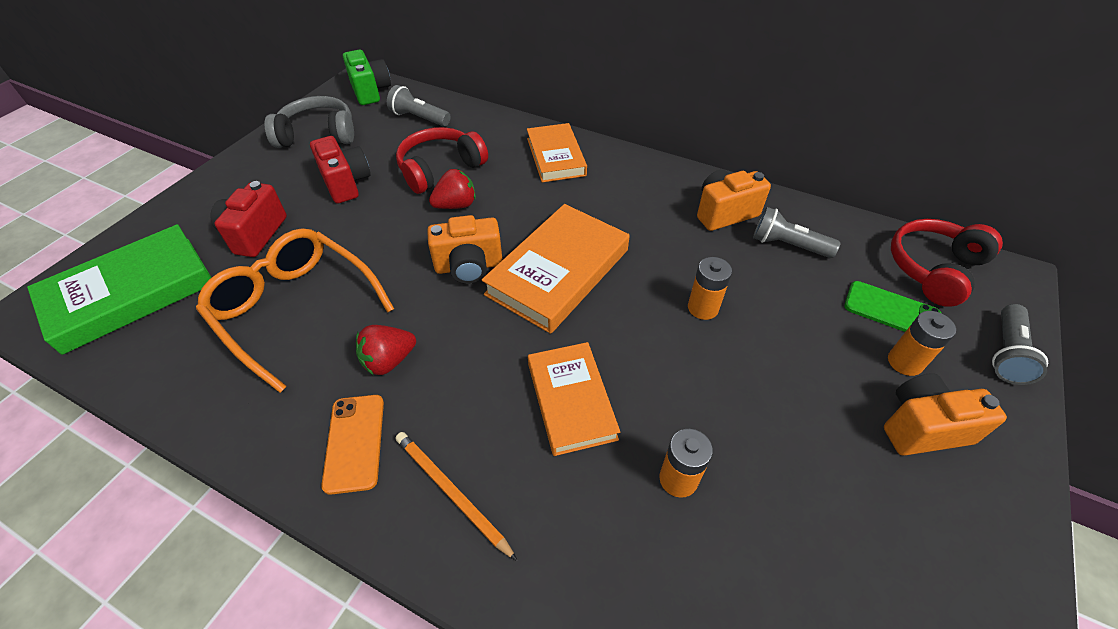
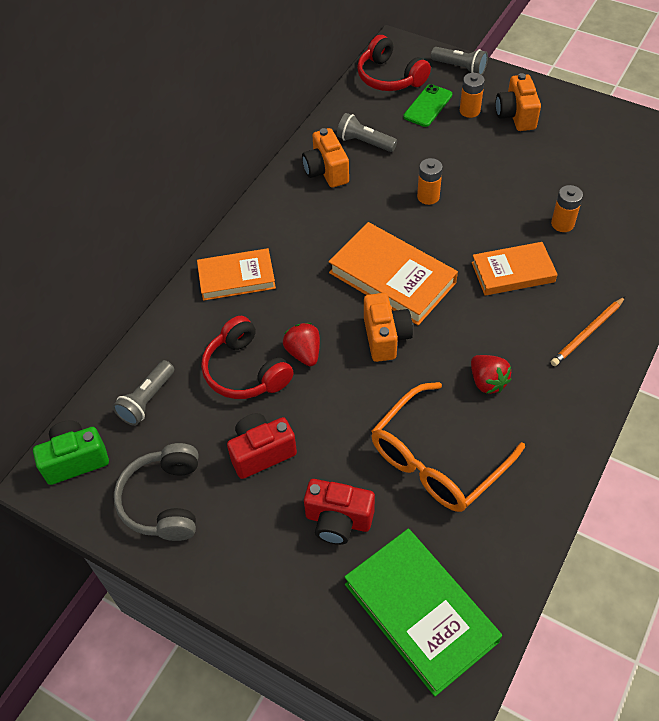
camera: 85 degrees left, 5 degrees up
orange phone [321,395,384,495] -> none
grey flashlight [753,207,840,258] -> grey flashlight turned 90 degrees clockwise [337,113,397,152]

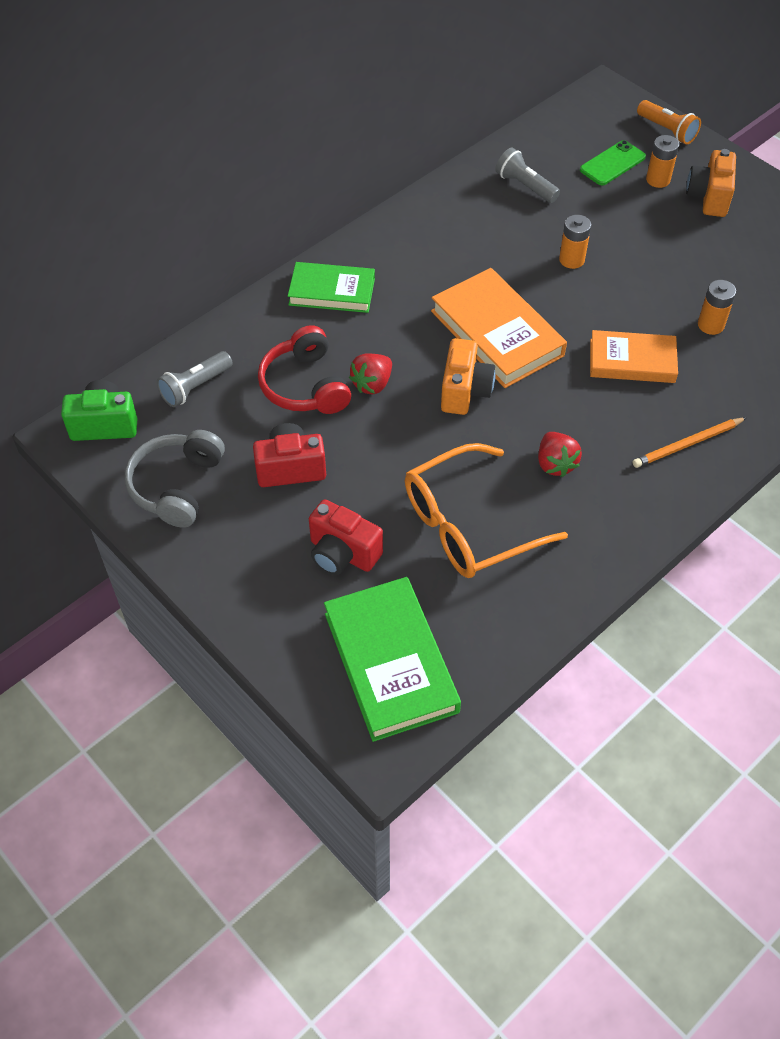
camera: 15 degrees right, 0 degrees up
orange book [197,248,276,301] -> green book [288,262,375,313]
red strawberry [283,323,320,366] -> red strawberry turned 135 degrees counterclockwise [349,353,392,394]
orange camera [302,128,349,188] -> none
red headphones [357,35,431,91] -> none
grey flashlight [431,47,488,75] -> orange flashlight [637,100,701,144]

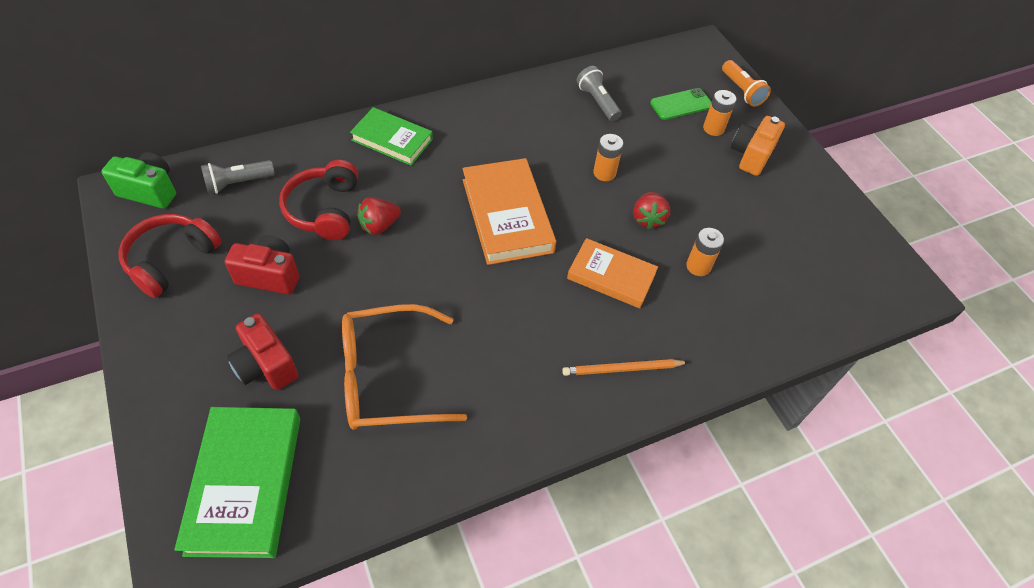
camera: 15 degrees right, 0 degrees up
grey headphones [125,430,225,528] -> red headphones [118,214,221,298]
orange camera [441,338,496,415] -> none
red strawberry [538,432,582,477] -> red strawberry moved to [633,192,670,229]

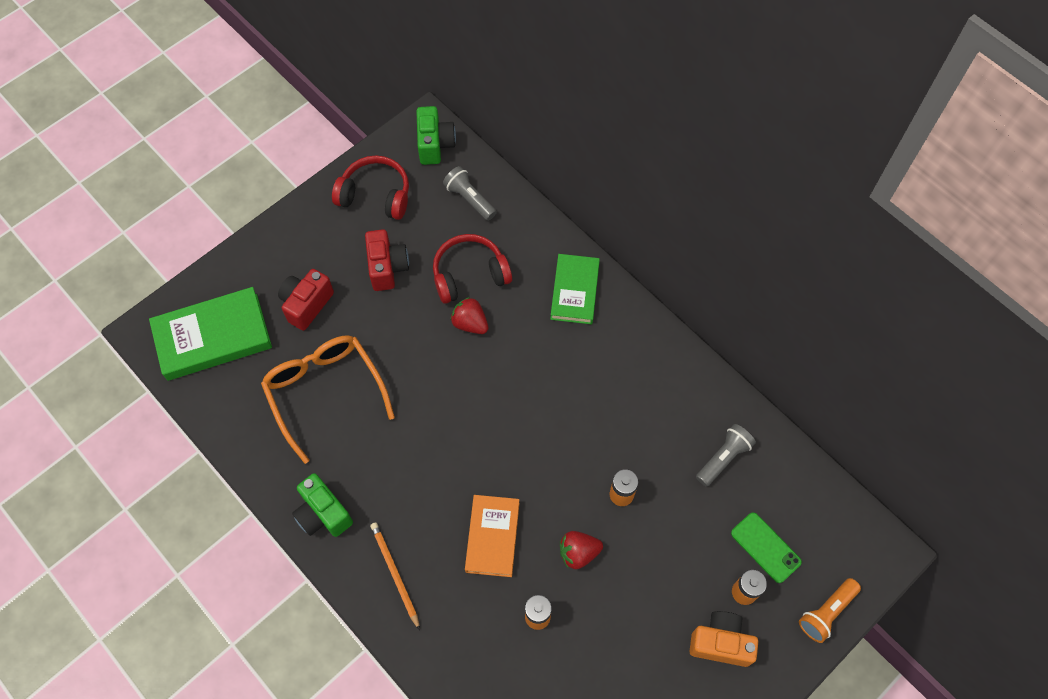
camera: 75 degrees right, 10 degrees up
orange book [462,158,556,265] -> none
none -> green camera [292,473,353,537]

